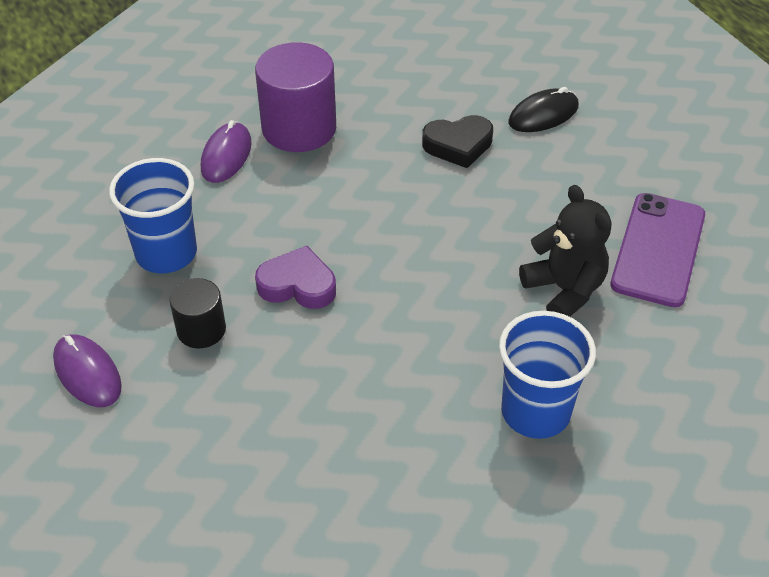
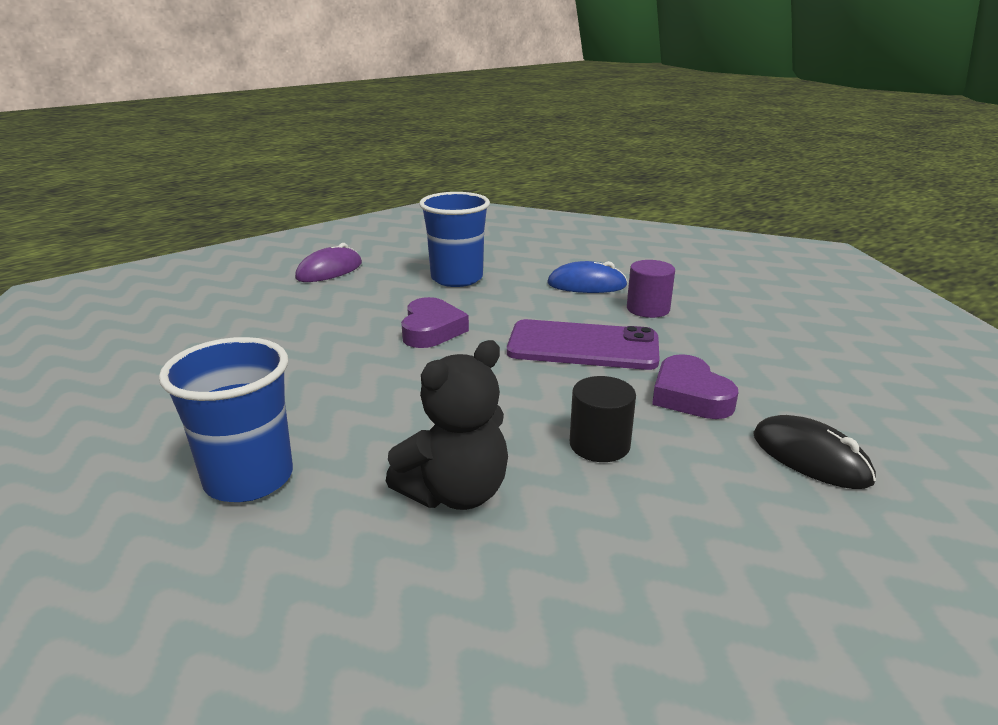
camera: 80 degrees right, 20 degrees down
black cylinder [169,278,226,348] -> black cylinder moved to [570,376,636,462]
purple mouse [201,120,252,183] -> blue mouse [547,261,627,293]
purple cylinder [255,42,336,152] -> purple cylinder [627,260,675,318], size x0.55
black heart [422,115,493,168] -> purple heart [652,354,738,419]
purple phone [610,193,705,307] -> purple phone moved to [507,319,660,370]

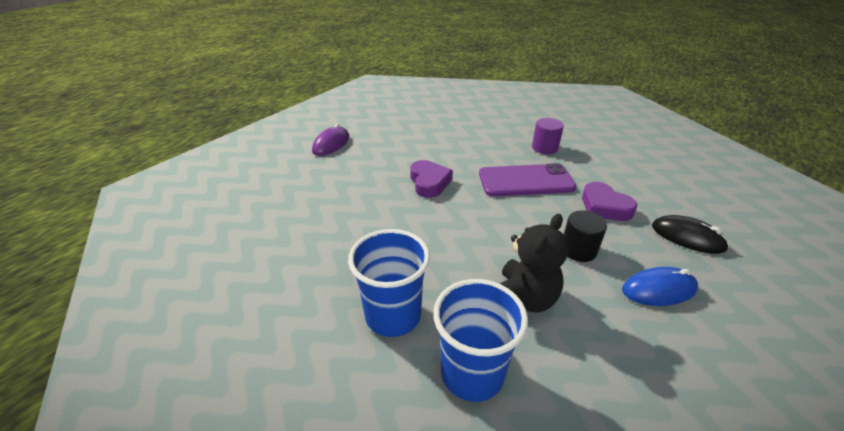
camera: 15 degrees left, 10 degrees up
blue cup [419,192,490,287] -> blue cup moved to [433,279,528,402]
blue mouse [547,261,627,293] -> blue mouse moved to [622,267,698,306]

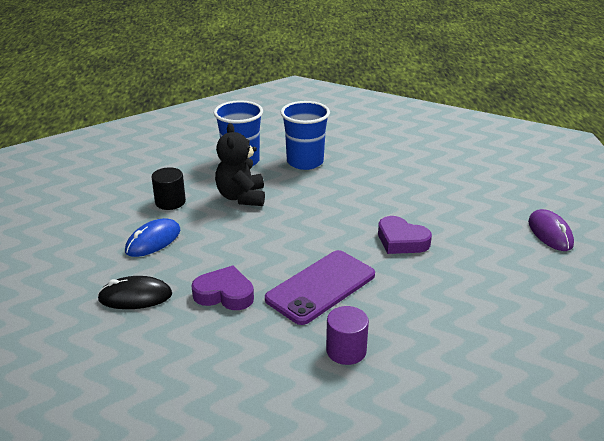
camera: 140 degrees right, 5 degrees down
black cylinder [564,210,607,262] -> black cylinder moved to [152,167,186,210]

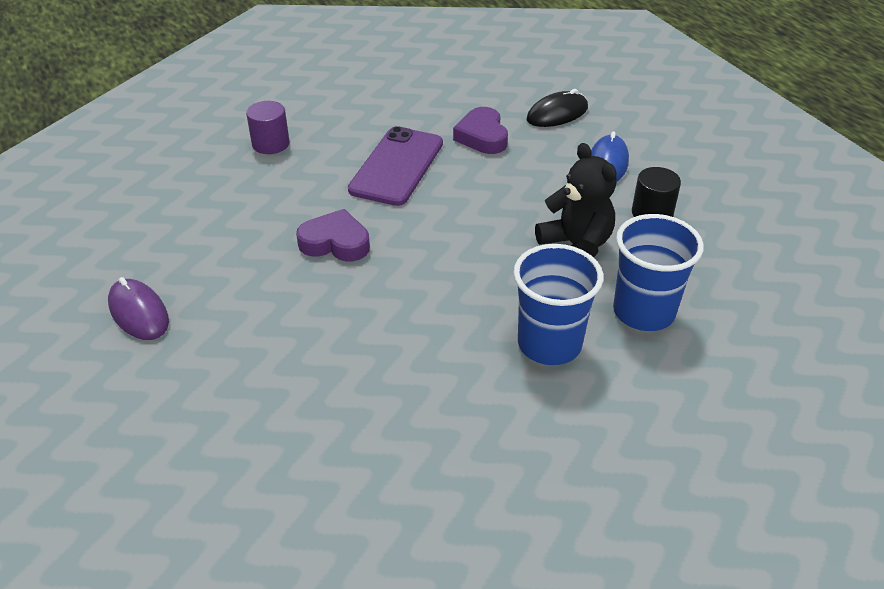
camera: 155 degrees right, 10 degrees up
purple heart [191,266,254,310] -> purple heart turned 90 degrees clockwise [453,107,508,154]
purple cylinder [326,306,369,365] -> purple cylinder moved to [246,101,290,154]

